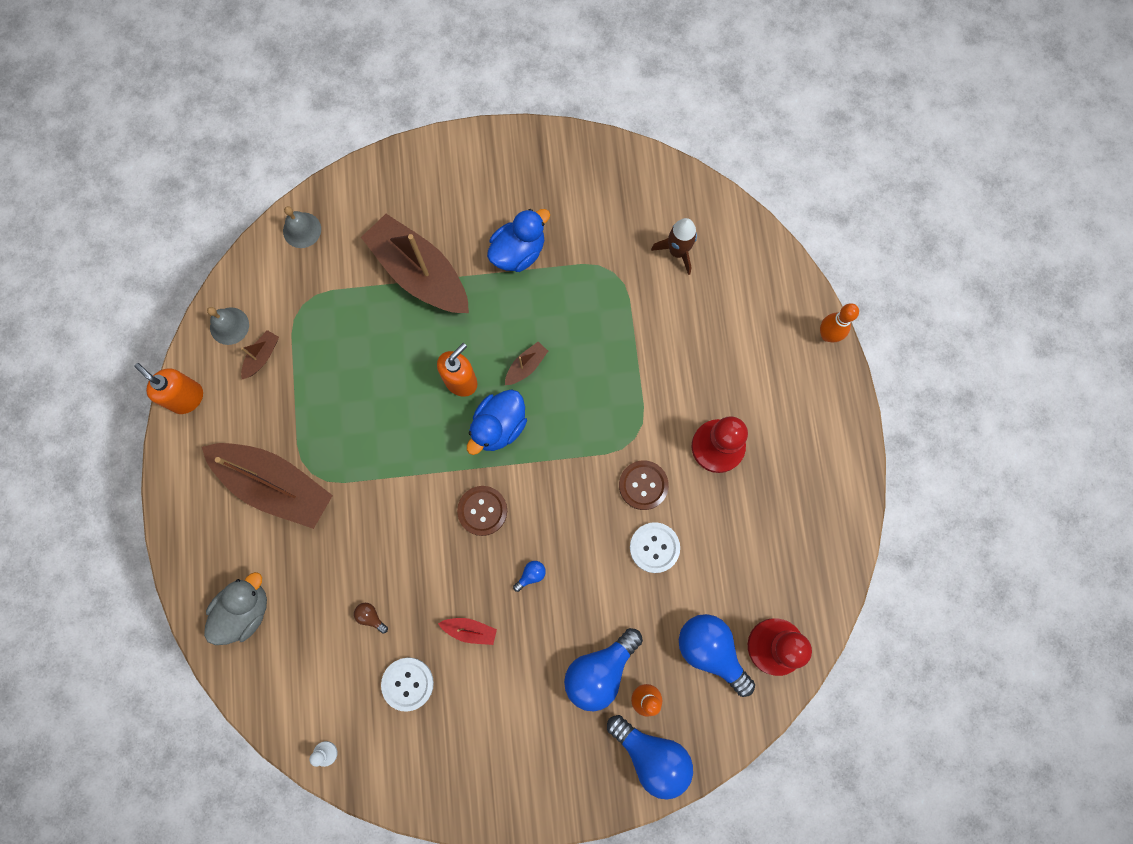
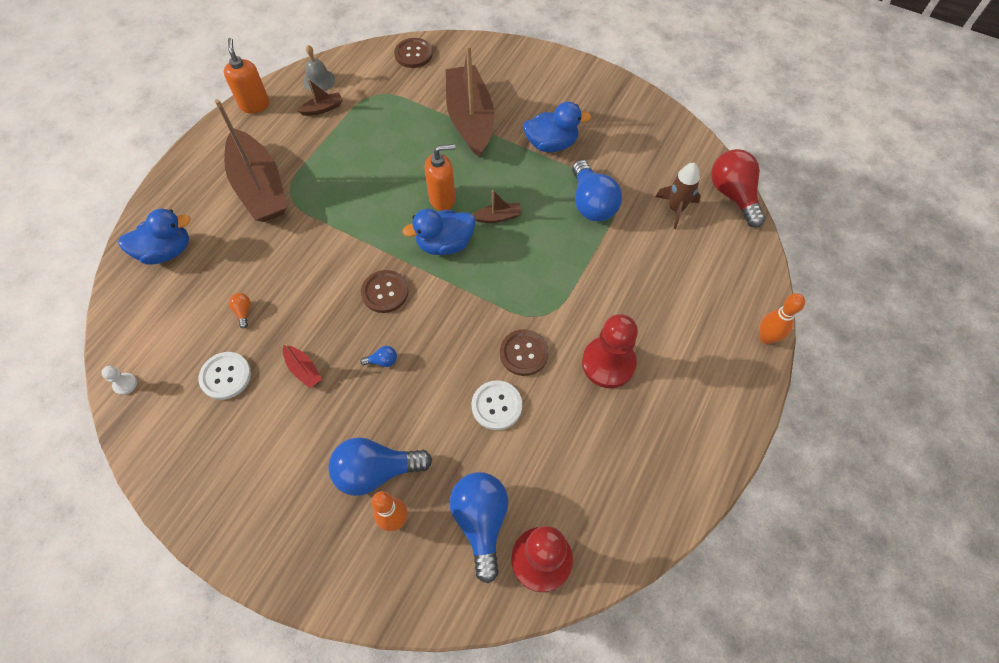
camera: 35 degrees right, 15 degrees down
grey duck [204,572,267,645] -> blue duck [118,209,191,264]
grey bell [283,206,321,248] -> brown button [394,38,433,68]
brown light bulb [354,603,388,633] -> orange light bulb [229,293,250,329]
blue light bulb [607,715,693,800] -> blue light bulb moved to [572,160,622,222]
none -> red light bulb [711,149,765,228]

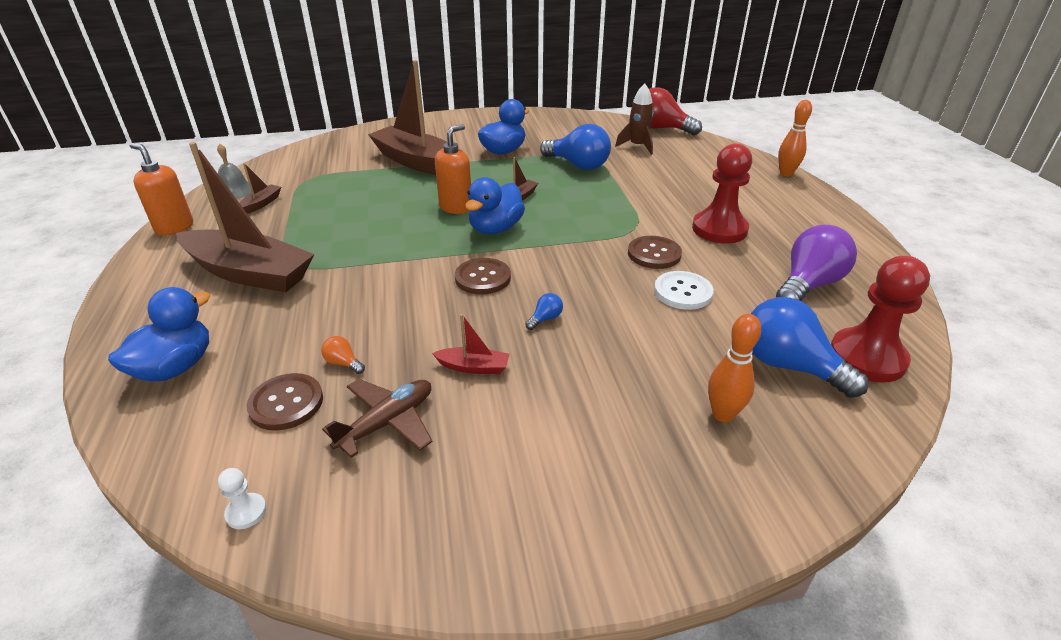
camera: 40 degrees left, 25 degrees down
white button [198,352,251,400] -> brown plane [322,379,433,458]
blue light bulb [328,437,432,496] -> none
brown button [394,38,433,68] -> brown button moved to [247,373,323,431]
none -> purple light bulb [776,225,857,301]

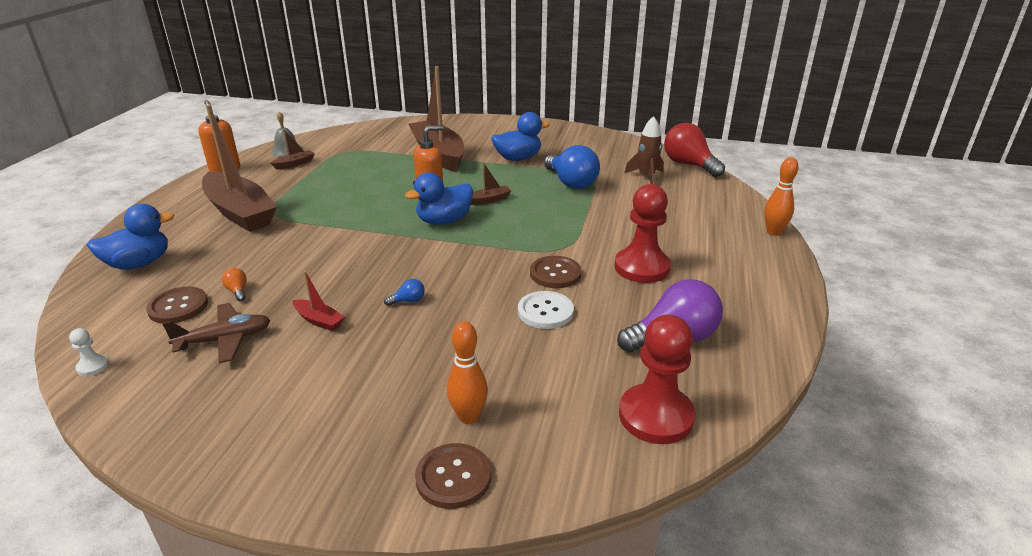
camera: 25 degrees right, 5 degrees down
brown button [455,258,511,294] -> brown button moved to [415,443,491,509]
blue light bulb [751,297,868,398] -> none

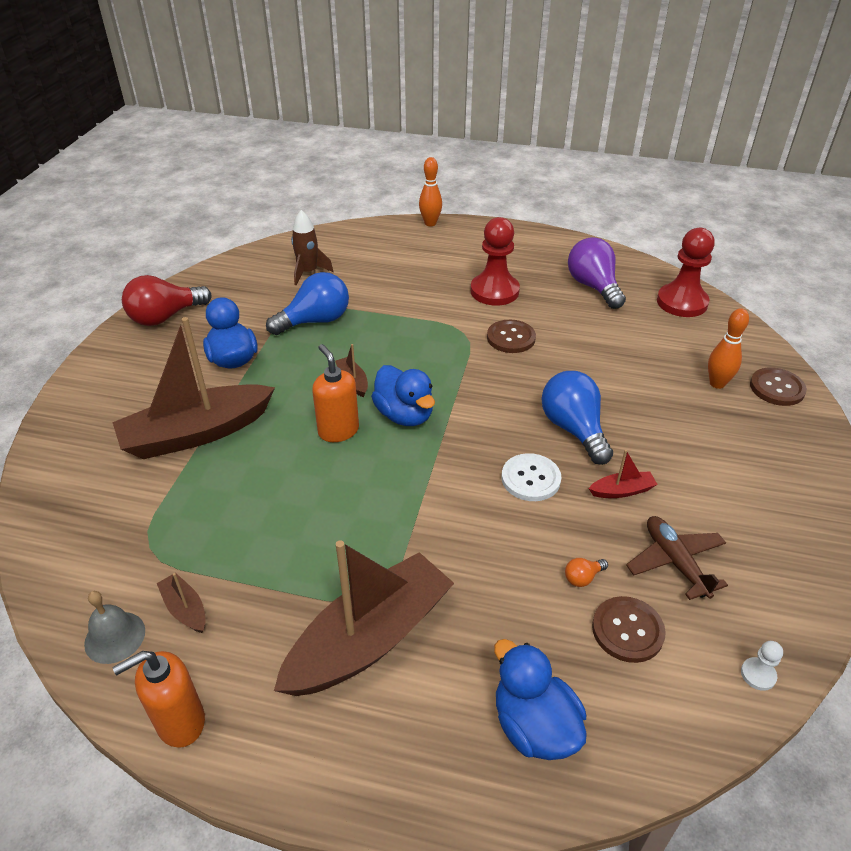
camera: 90 degrees left, 10 degrees up
red boat [293,271,345,331] -> red boat turned 45 degrees clockwise [588,450,658,498]
blue light bulb [384,279,425,306] -> blue light bulb [541,371,613,465], size x2.43
white button [518,291,574,329] -> white button moved to [501,453,561,501]
red light bulb [664,123,725,177] -> red light bulb moved to [122,275,211,326]

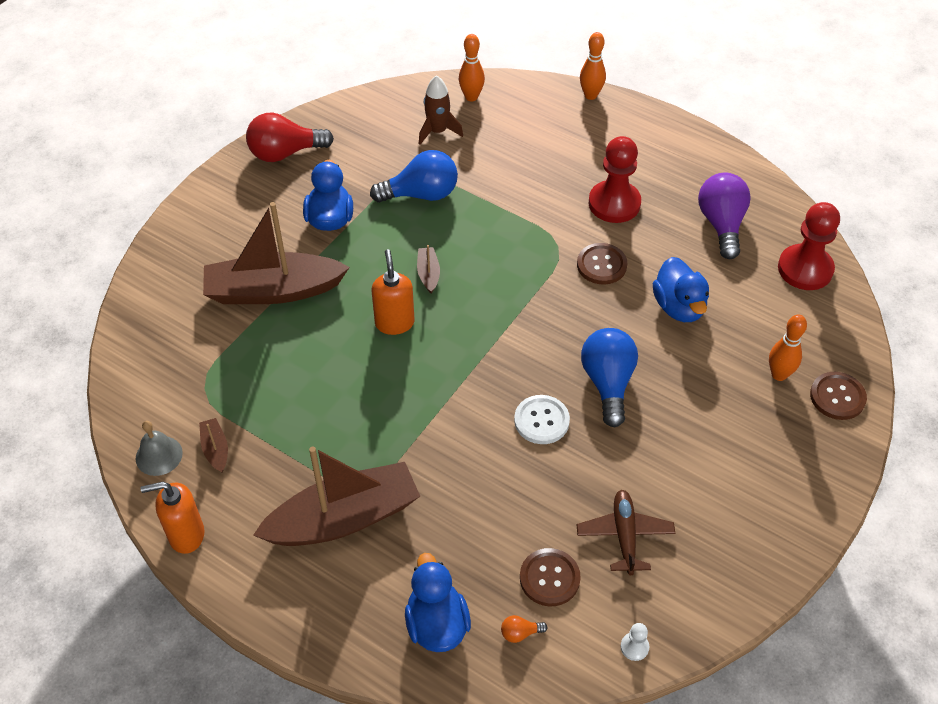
camera: 20 degrees right, 10 degrees up
blue duck [371,365,435,426] -> blue duck moved to [653,257,709,322]
orange light bulb [565,558,608,587] -> orange light bulb moved to [501,615,547,643]
red boat [588,450,658,498] -> none
none -> orange bowling pin [459,34,485,102]

